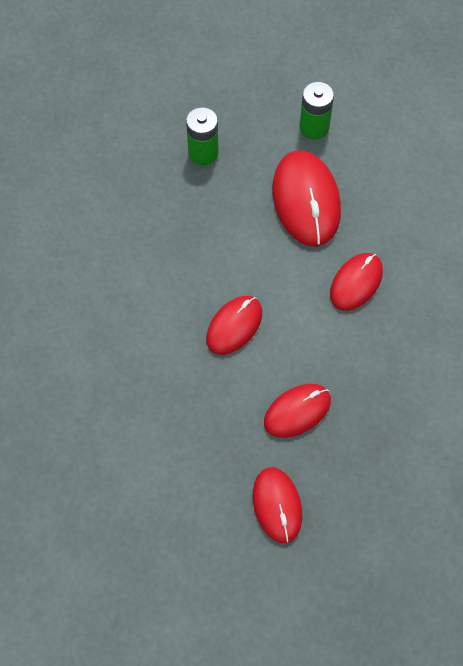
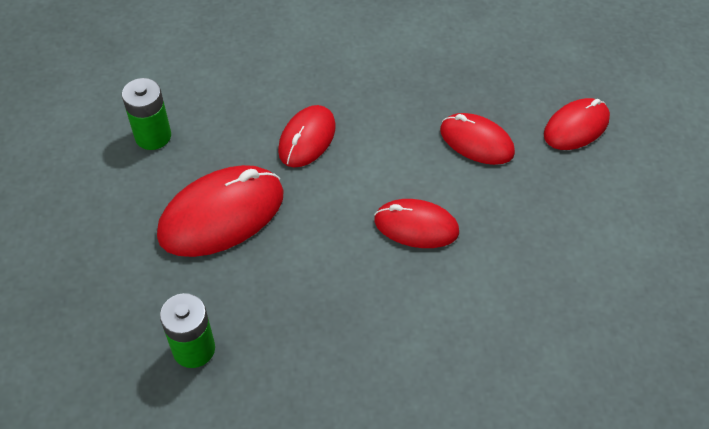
camera: 115 degrees left, 10 degrees down
green battery [299,82,334,140] -> green battery moved to [122,78,171,150]
red mouse [330,253,383,311] -> red mouse turned 75 degrees counterclockwise [278,105,336,167]

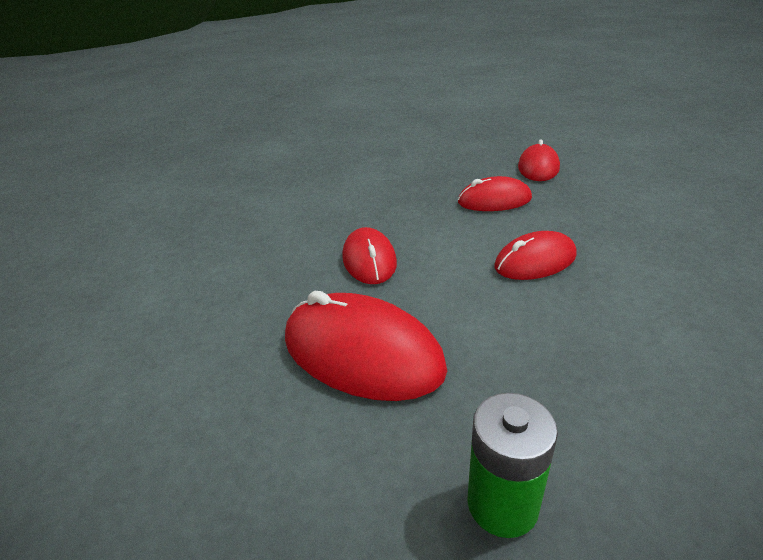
camera: 35 degrees left, 20 degrees down
green battery [122,78,171,150] -> none
red mouse [157,165,284,257] -> red mouse turned 75 degrees counterclockwise [285,291,447,401]

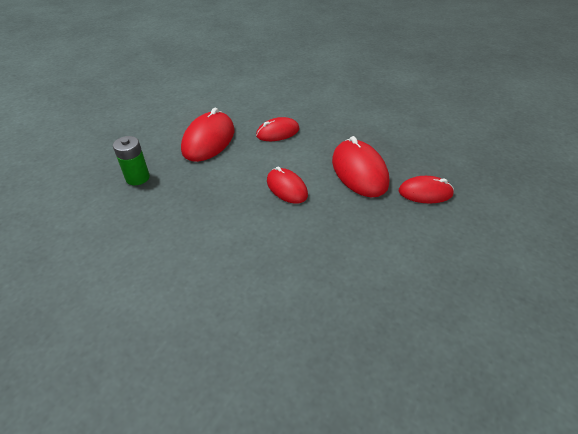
camera: 75 degrees right, 10 degrees up
red mouse [458,176,532,211] -> red mouse [332,136,389,197], size x1.60

